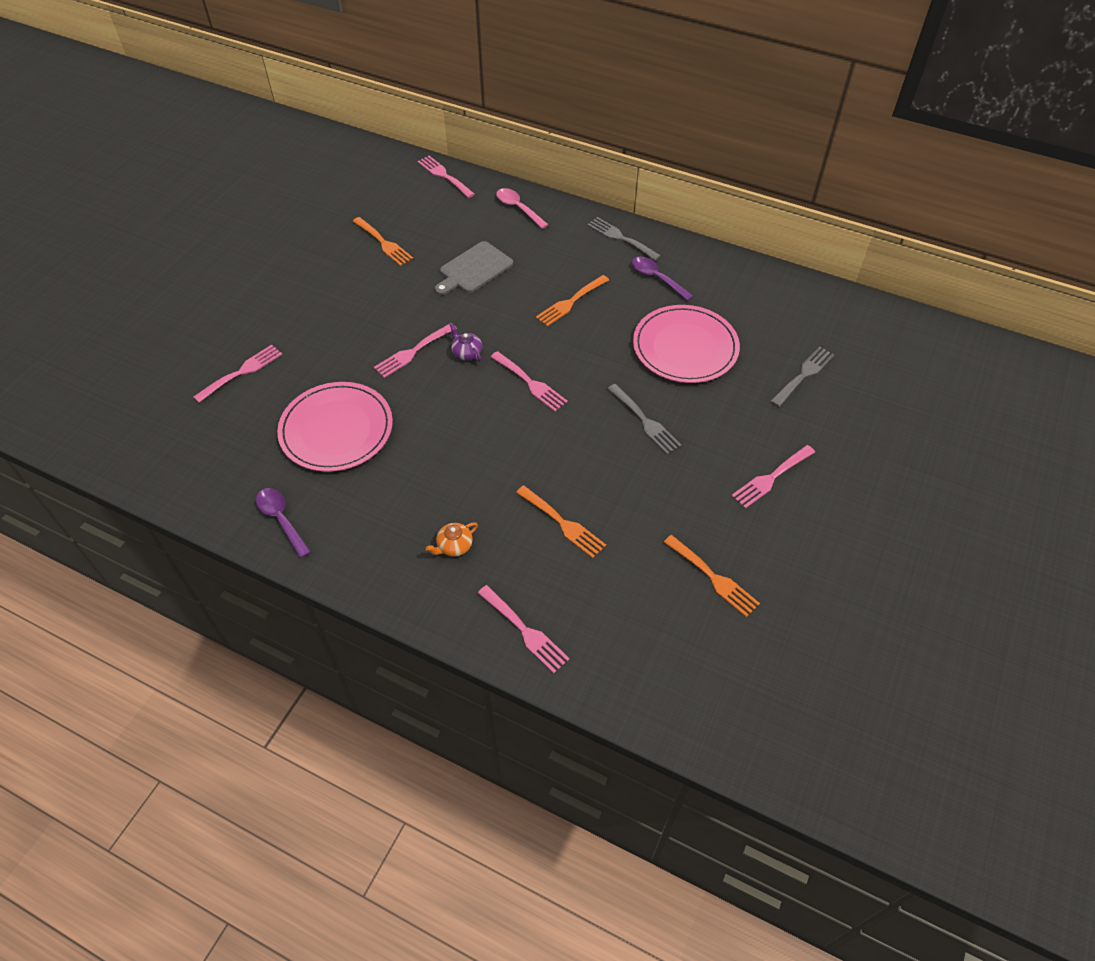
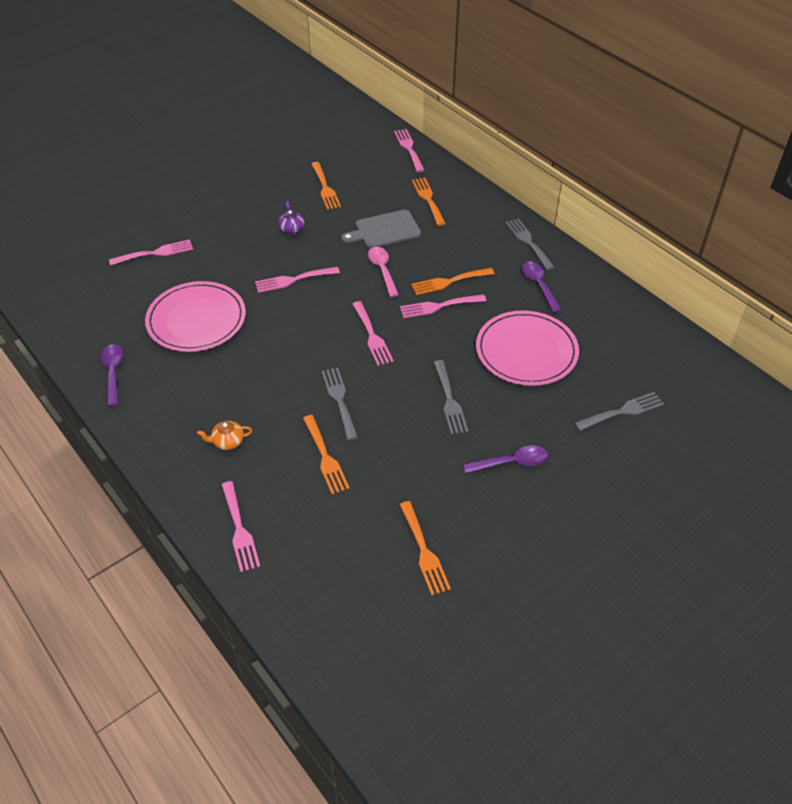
camera: 25 degrees right, 5 degrees down
purple teapot [449,323,482,361] -> purple teapot moved to [278,201,304,236]
pink spoon [496,188,548,229] -> pink spoon moved to [368,247,399,297]
pink fork [731,445,815,509] -> pink fork moved to [400,294,486,318]
none -> grey fork [322,368,358,441]
none -> orange fork [412,178,446,226]
none -> purple spoon [463,445,548,473]

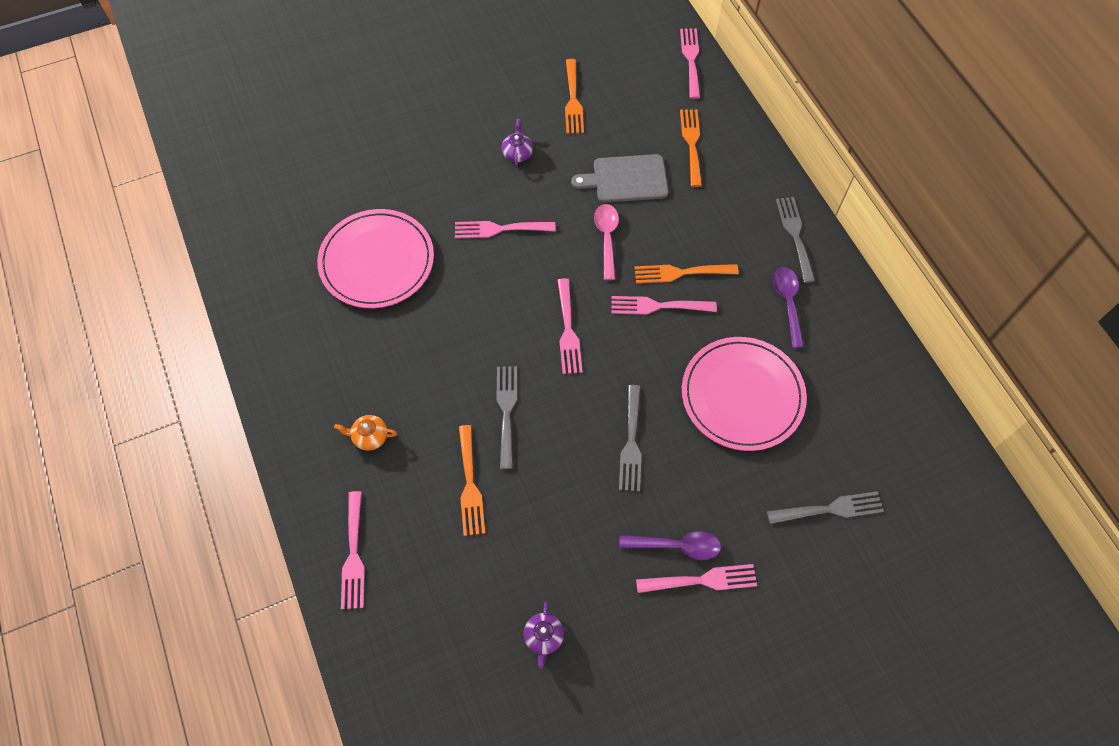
camera: 15 degrees right, 15 degrees up
purple spoon [101,344,124,406] -> none
pink fork [109,239,193,266] -> pink fork moved to [636,564,757,593]
orange fork [399,501,451,596] -> purple teapot [524,602,564,669]

